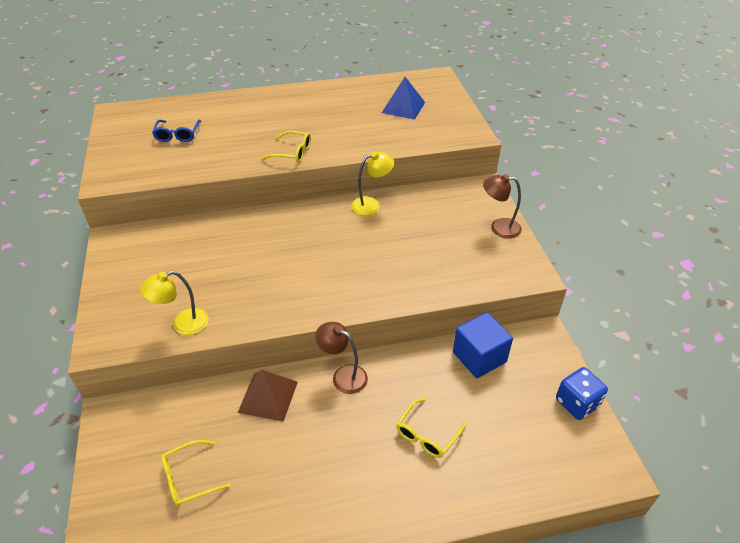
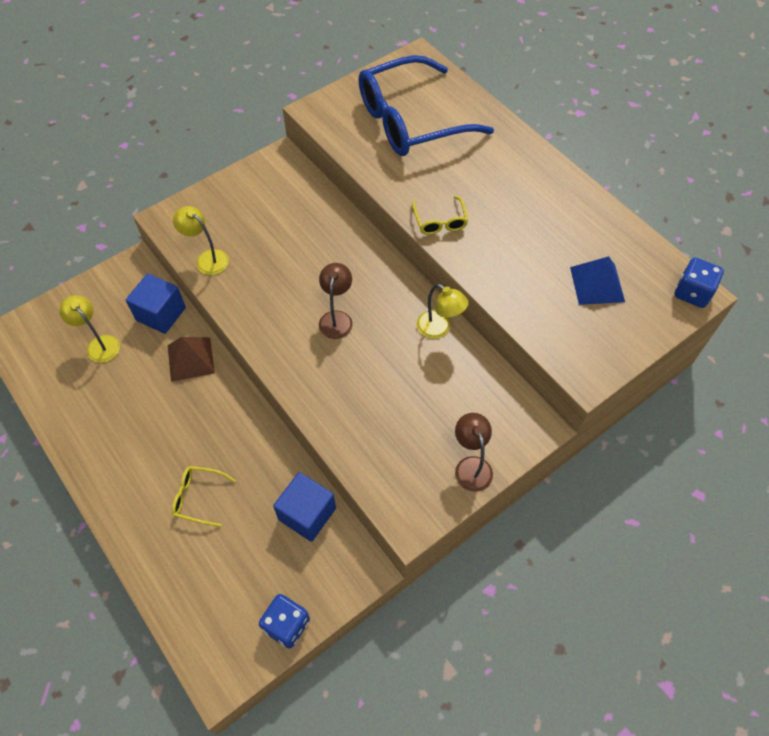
camera: 65 degrees right, 15 degrees up
blue glasses [152,120,201,142] -> blue glasses [358,55,494,156], size x2.46
yellow glasses [161,440,231,507] -> yellow lamp [59,295,120,363]
brown lamp [315,322,368,394] -> brown lamp moved to [319,263,353,339]
none -> blue cube [126,273,186,334]
none -> blue dice [674,258,724,308]

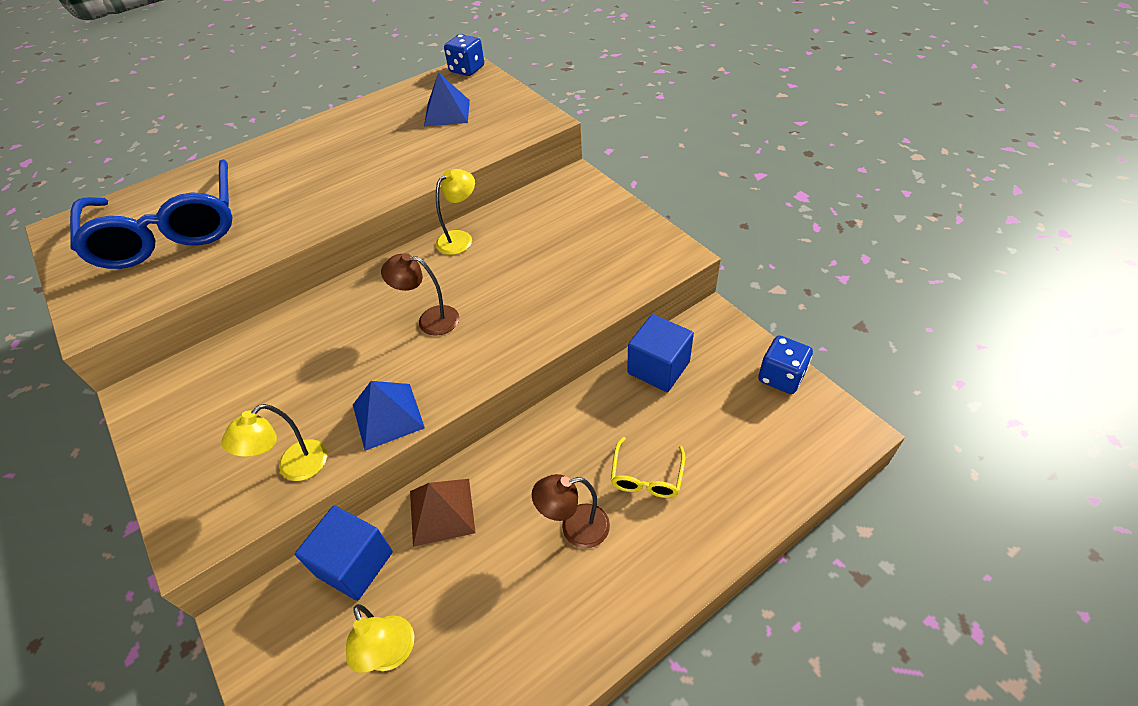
camera: 85 degrees left, 10 degrees down
yellow lamp [59,295,120,363] -> yellow lamp turned 75 degrees counterclockwise [346,604,414,673]
yellow glasses [412,195,468,235] -> none
brown lamp [455,413,493,492] -> brown lamp moved to [532,474,610,548]
none -> blue pyramid [353,381,425,451]

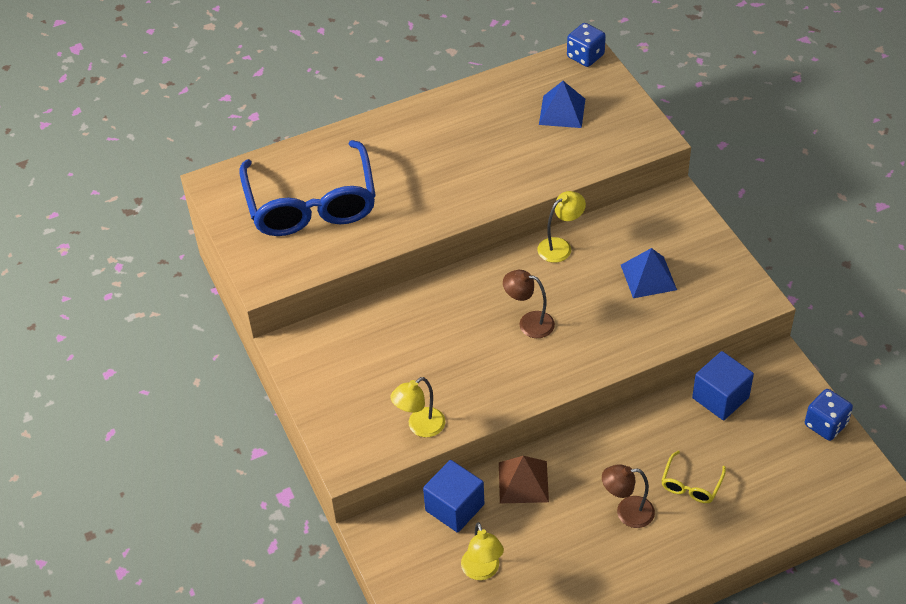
camera: 10 degrees right, 0 degrees up
blue pyramid [353,381,425,451] -> blue pyramid moved to [621,248,677,298]

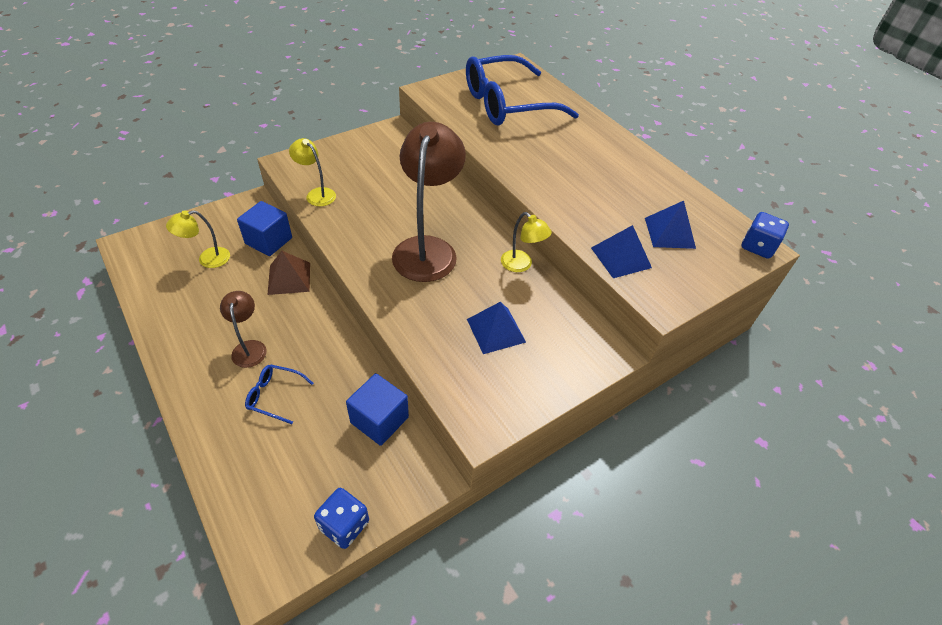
camera: 75 degrees right, 0 degrees up
brown lamp [503,270,555,338] -> brown lamp [392,122,466,282], size x2.04
yellow glasses [661,451,726,503] -> blue glasses [245,365,314,424]
none -> blue pyramid [591,225,652,278]

